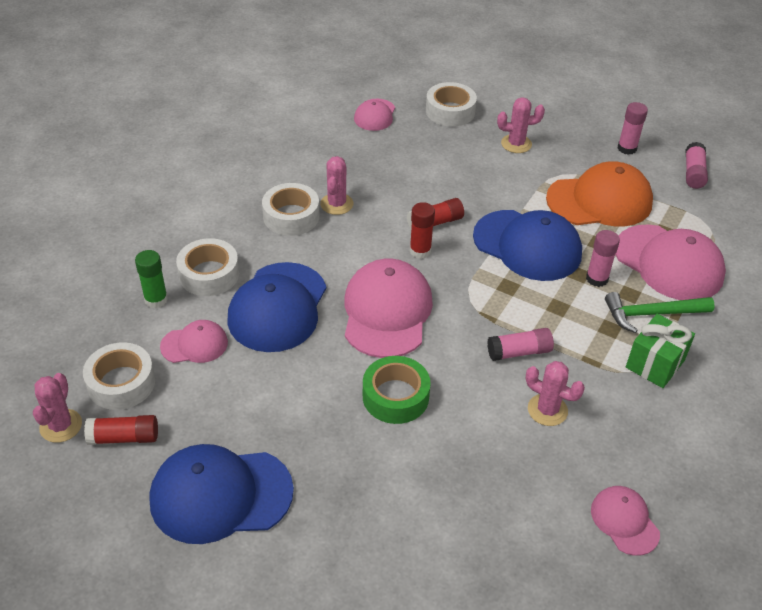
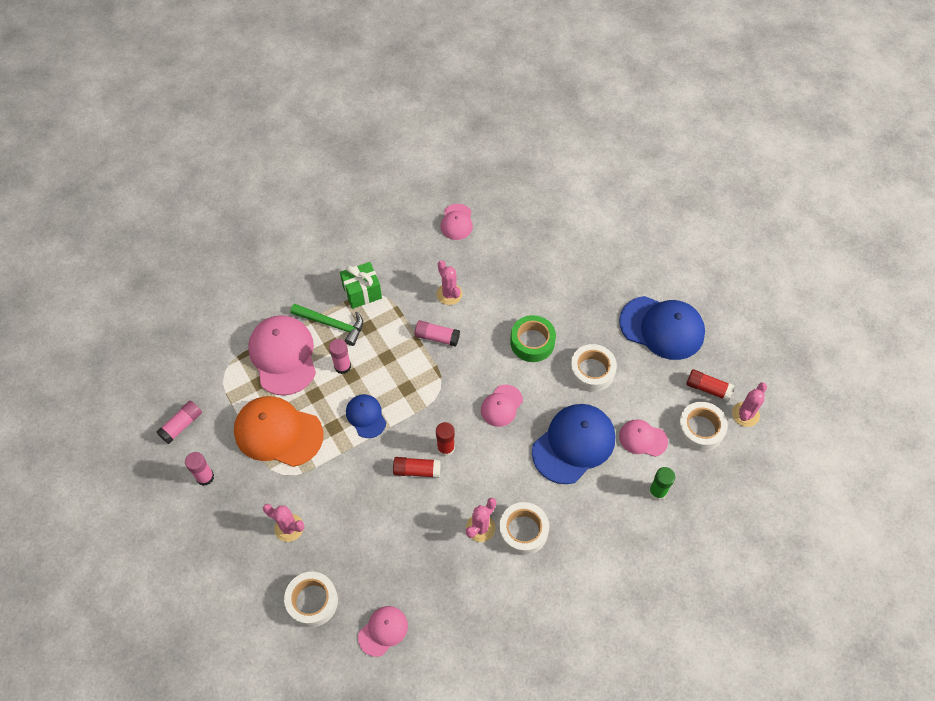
camera: 150 degrees left, 15 degrees up
white tape [176,238,239,296] -> white tape moved to [570,344,617,392]
pink cap [344,259,433,358] -> pink cap [481,384,523,427], size x0.53
blue cap [473,210,582,281] -> blue cap [346,394,386,438], size x0.53

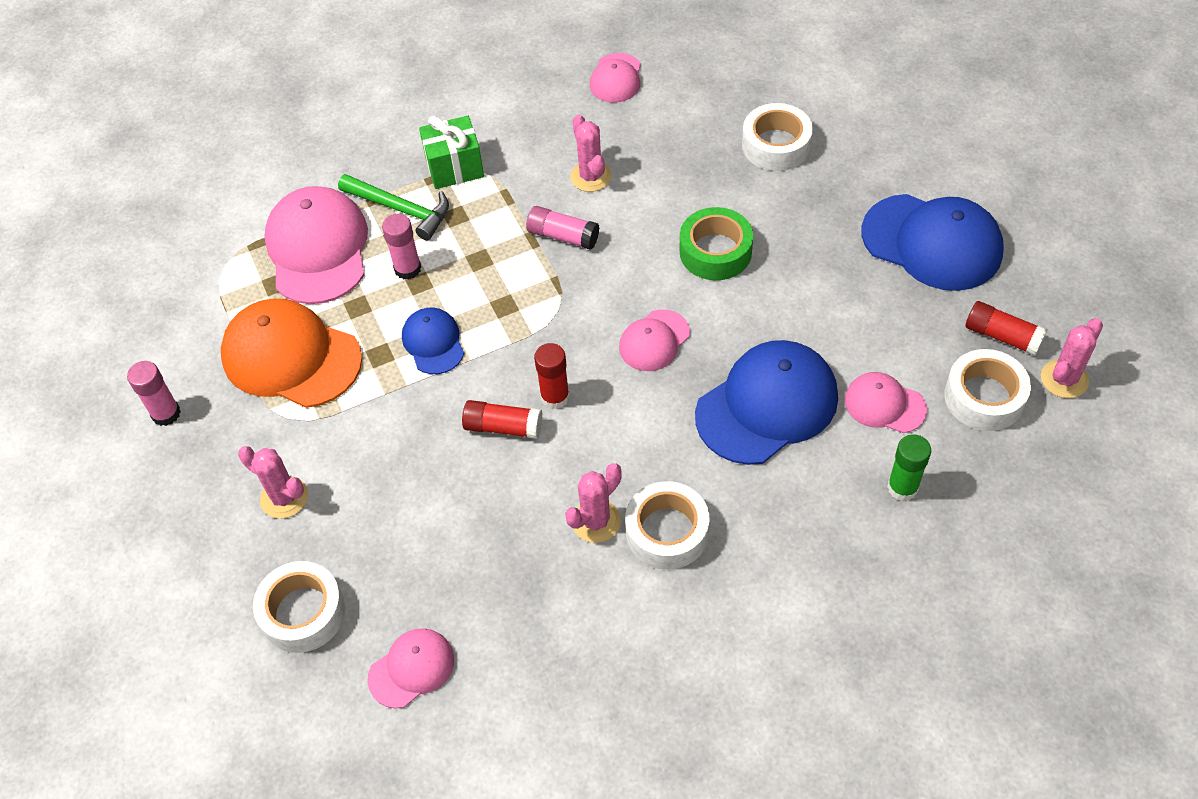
camera: 10 degrees right, 5 degrees down
pink glue stick [156,401,202,444] -> none
white tape [570,344,617,392] -> white tape moved to [742,103,813,171]

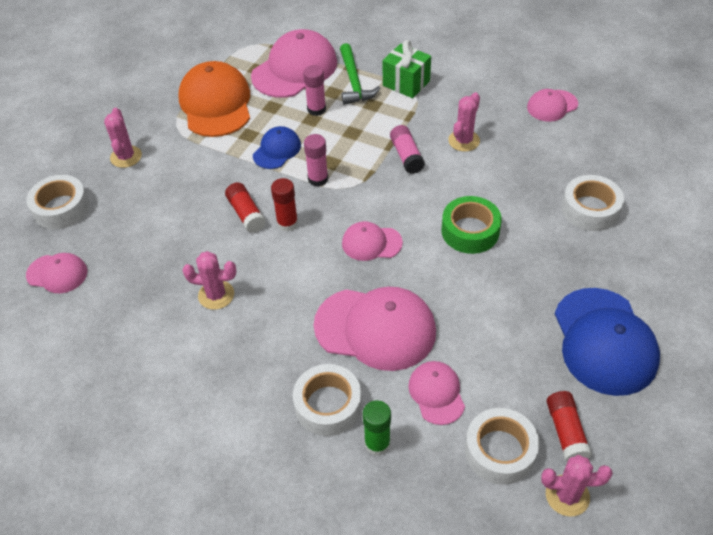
camera: 50 degrees right, 5 degrees down
pink glue stick [127,361,181,426] -> pink glue stick moved to [304,134,328,187]
white tape [625,481,710,570] -> white tape moved to [293,364,362,436]
blue cap [695,340,838,465] -> pink cap [314,287,436,371]

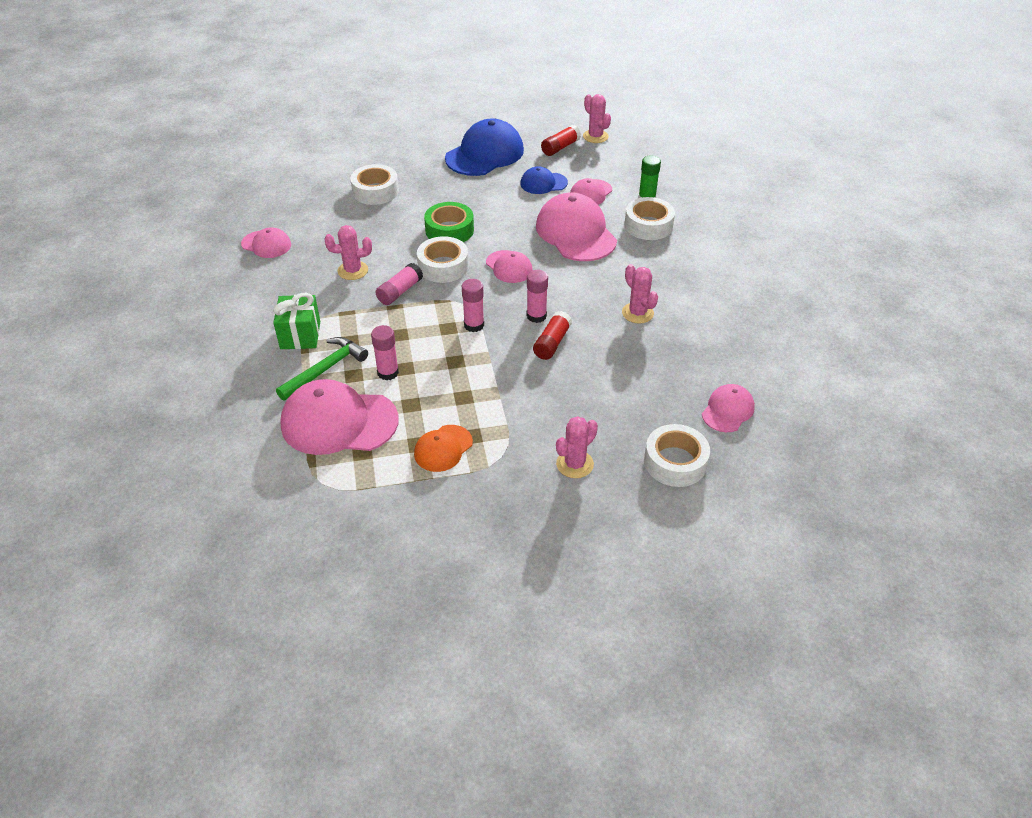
camera: 130 degrees left, 5 degrees down
pink cap [26,253,87,293] -> pink cap turned 60 degrees clockwise [702,384,755,432]
orange cap [178,61,250,137] -> orange cap [414,425,473,472], size x0.53
blue cap [253,126,301,169] -> blue cap moved to [520,166,568,194]
red glue stick [271,178,298,231] -> pink glue stick [527,270,548,323]
white tape [465,408,539,485] -> white tape moved to [417,236,469,283]

